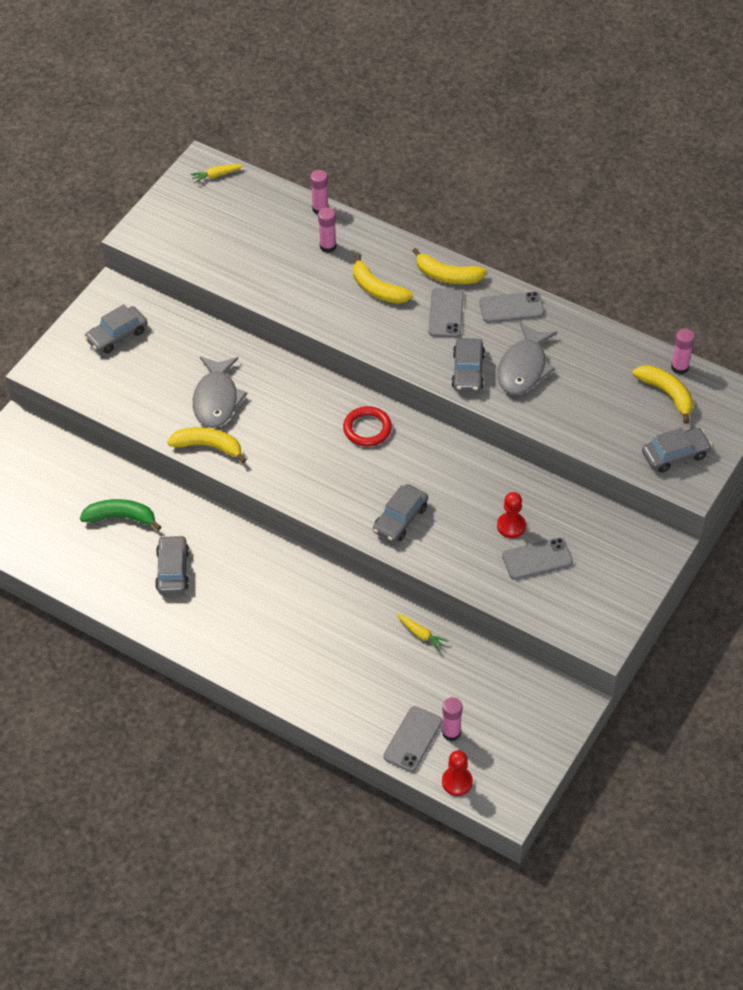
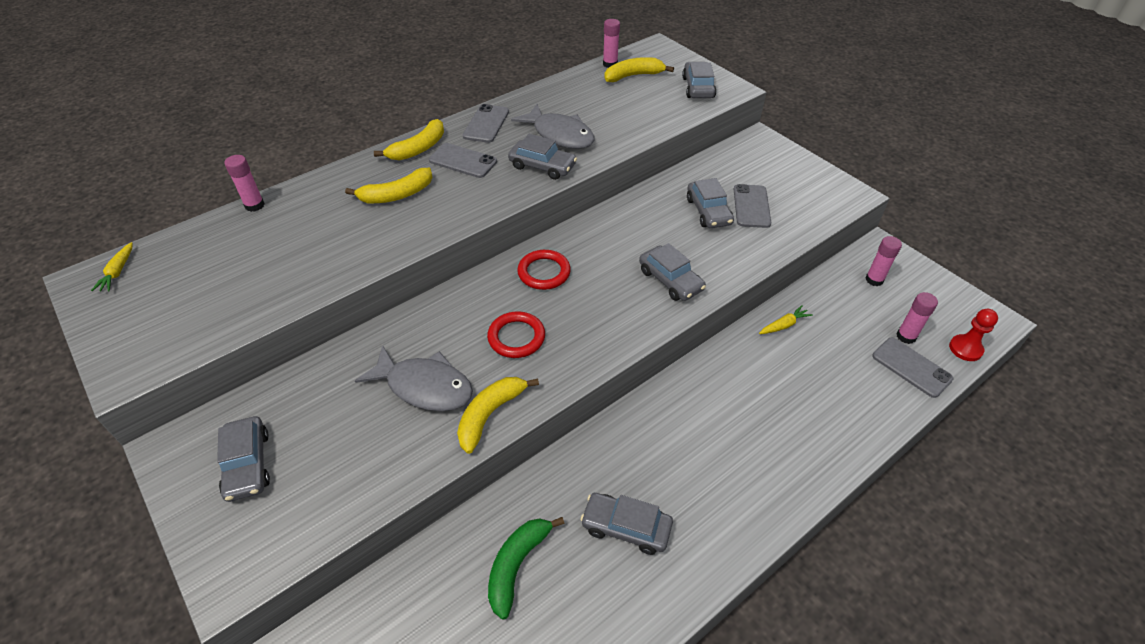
camera: 70 degrees left, 5 degrees down
pink glue stick [318,207,337,253] -> pink glue stick moved to [865,236,902,286]
red pawn [497,492,526,538] -> grey car [687,178,734,228]
none -> red ring [487,311,545,358]

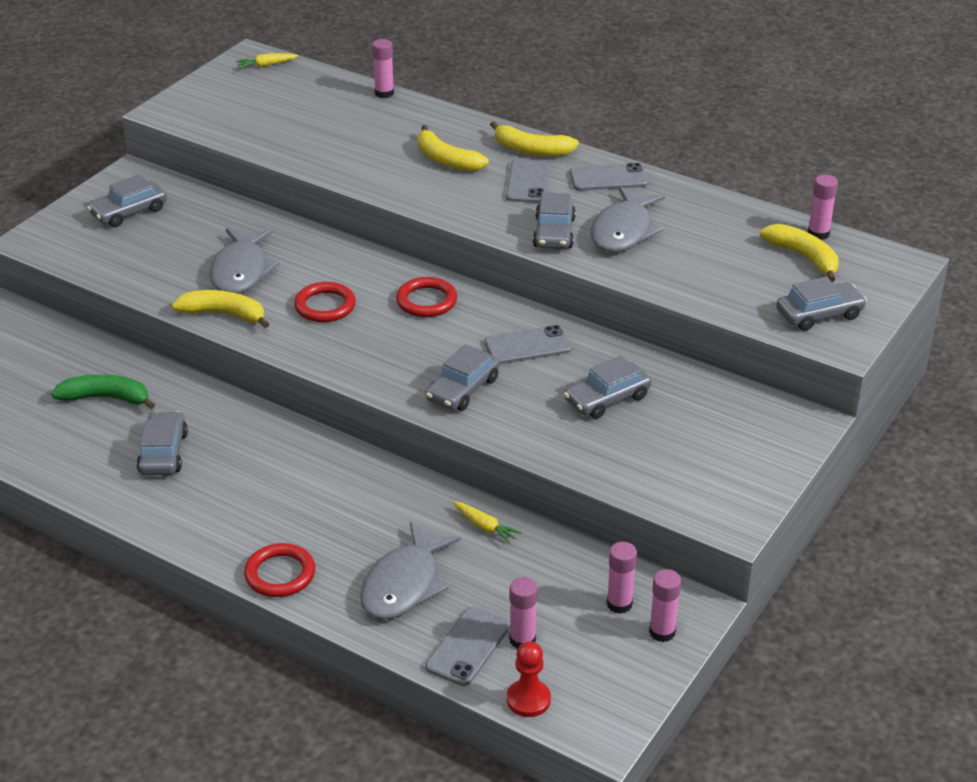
camera: 70 degrees right, 10 degrees down
grey phone [733,184,771,228] -> grey phone moved to [484,325,572,364]
none -> red ring [244,543,315,597]
none -> grey fish [360,521,461,619]
none -> pink glue stick [649,569,681,642]

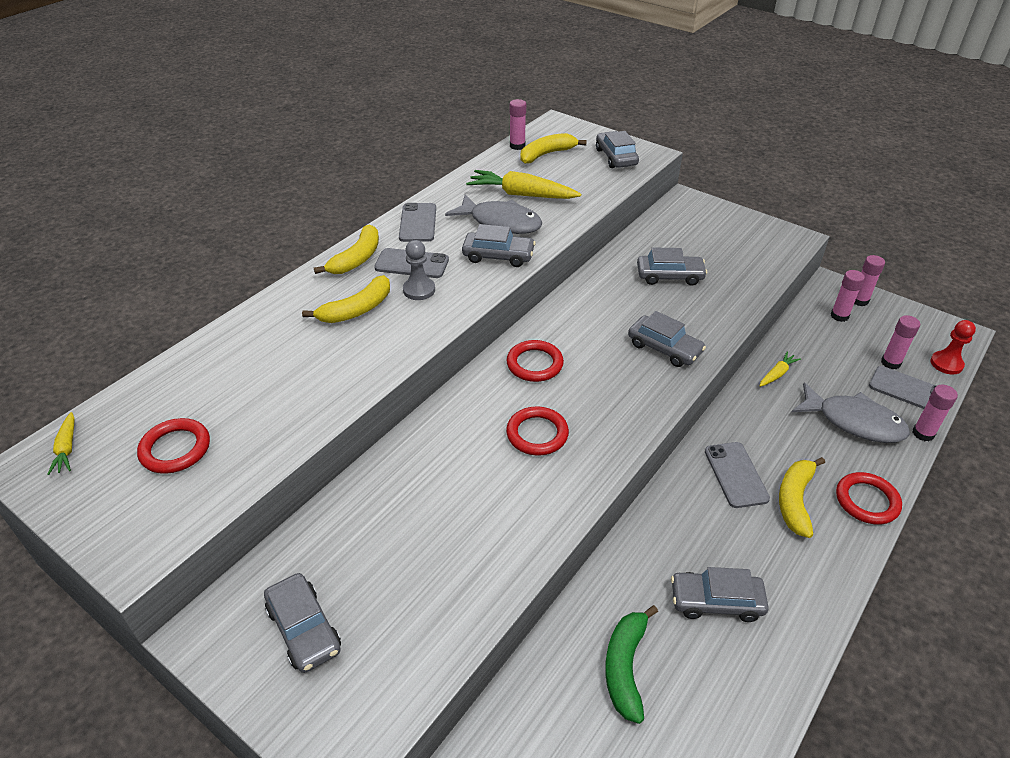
camera: 85 degrees left, 5 degrees up
yellow banana [172,290,269,328] -> yellow banana moved to [779,457,825,538]
grey fish [209,228,280,294] -> none
pink glue stick [372,39,394,98] -> pink glue stick moved to [913,385,958,441]
grey phone [484,325,572,364] -> grey phone moved to [705,442,770,508]
grey car [564,355,652,419] -> grey car turned 60 degrees counterclockwise [637,247,707,286]
none -> red ring [137,418,210,474]
none -> grey pawn [403,240,435,300]
none -> yellow carrot [466,170,581,199]

